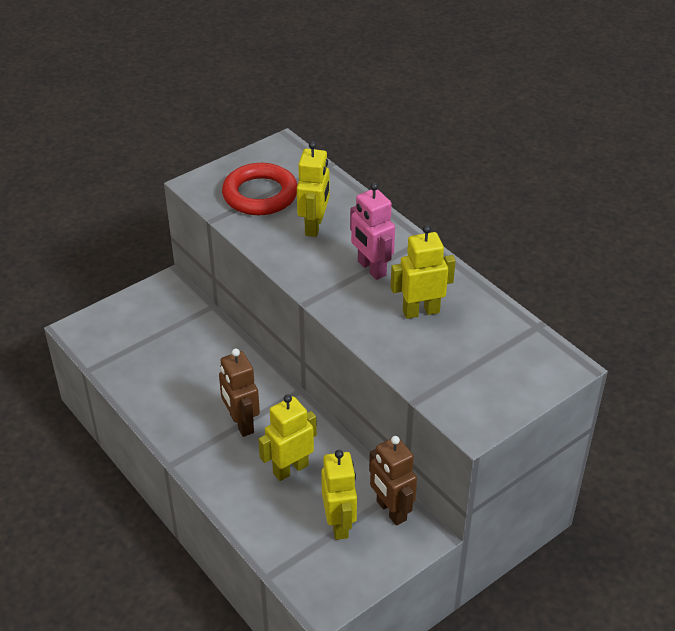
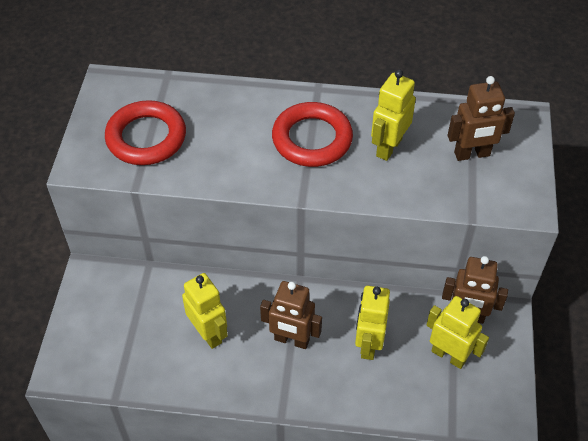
camera: 45 degrees left, 10 degrees up
yellow robot [297,141,330,237] -> yellow robot moved to [182,273,228,349]
pink robot [350,182,395,280] -> red ring [272,102,353,167]
none -> brown robot [448,76,515,161]

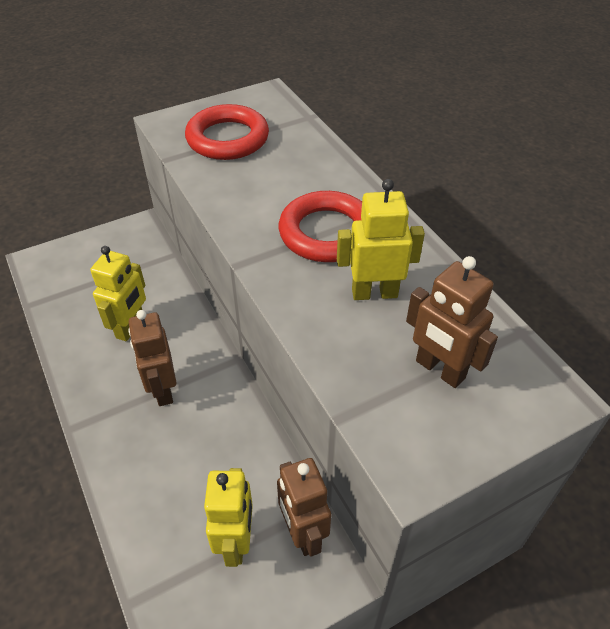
camera: 55 degrees right, 5 degrees down
yellow robot [355,286,390,360] -> none

